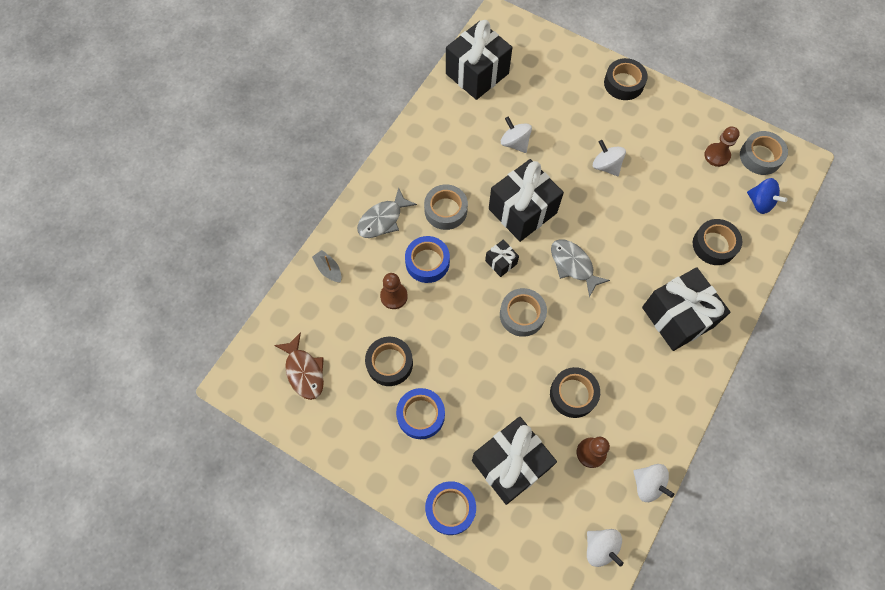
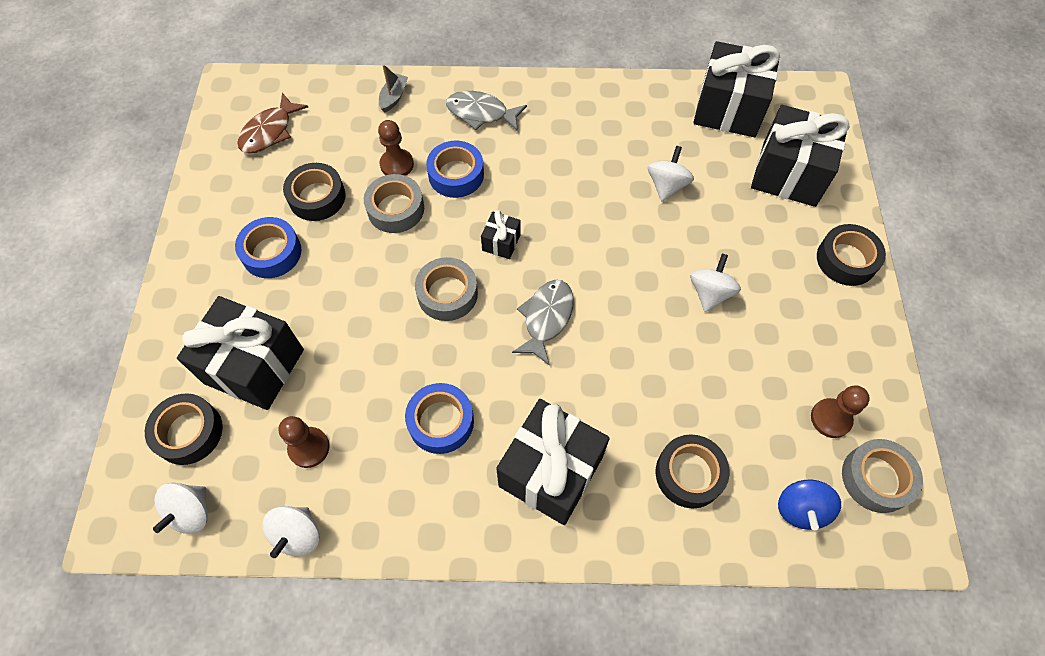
camera: 60 degrees right, 5 degrees down
grey tape [424,184,468,230] -> grey tape moved to [364,174,424,233]
blue tape [425,481,476,535] -> blue tape moved to [405,383,474,454]
black gift [489,159,564,242] -> black gift moved to [751,105,849,207]
black tape [550,367,600,418] -> black tape moved to [145,393,223,465]

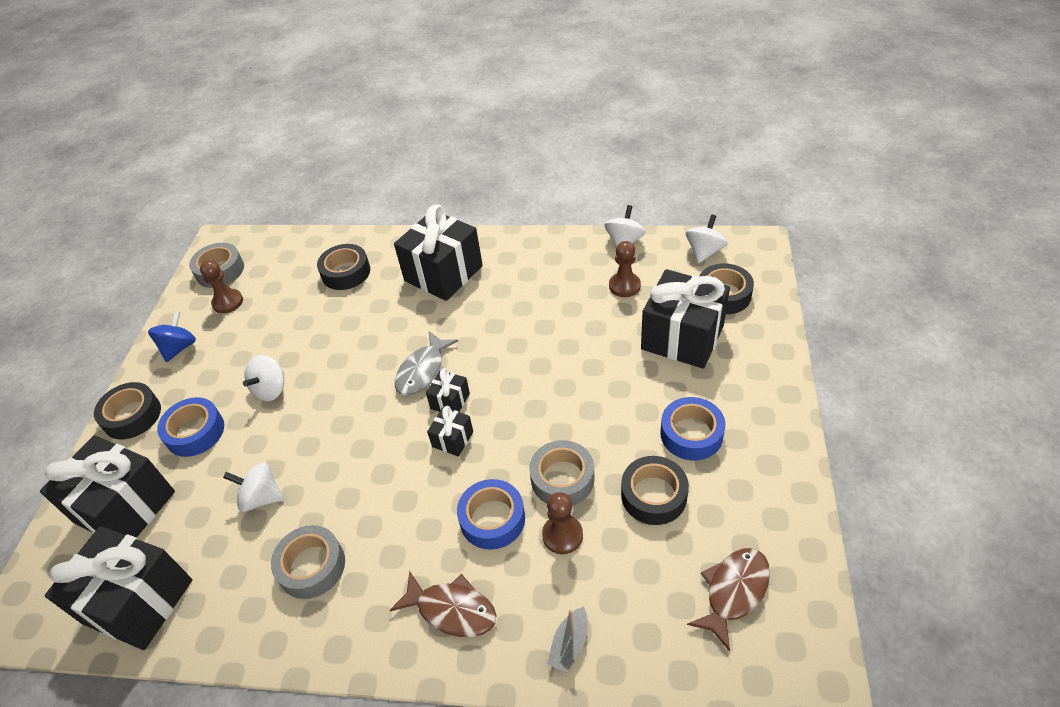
camera: 170 degrees left, 15 degrees down
blue tape [405,383,474,454] -> blue tape moved to [157,397,224,457]
grey tape [415,257,478,321] -> grey tape moved to [271,525,345,599]
grey fish [446,91,527,131] -> brown fish [390,570,497,637]
white spinning top [648,146,694,201] -> white spinning top turned 75 degrees clockwise [223,462,284,512]
blue spinning top [778,480,841,530] -> blue spinning top moved to [148,311,196,362]
none -> black gift [426,368,470,412]

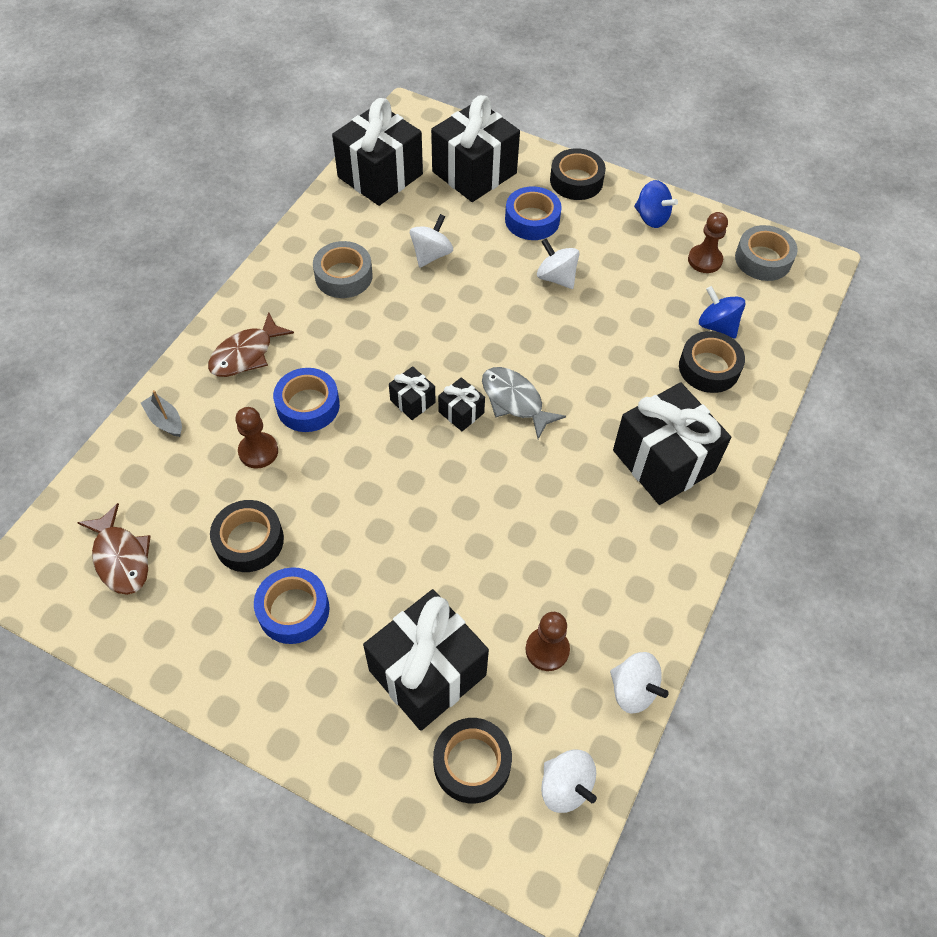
camera: 105 degrees right, 10 degrees up
grey tape [529,440,595,506] -> none
none -> blue spinning top [699,286,745,339]

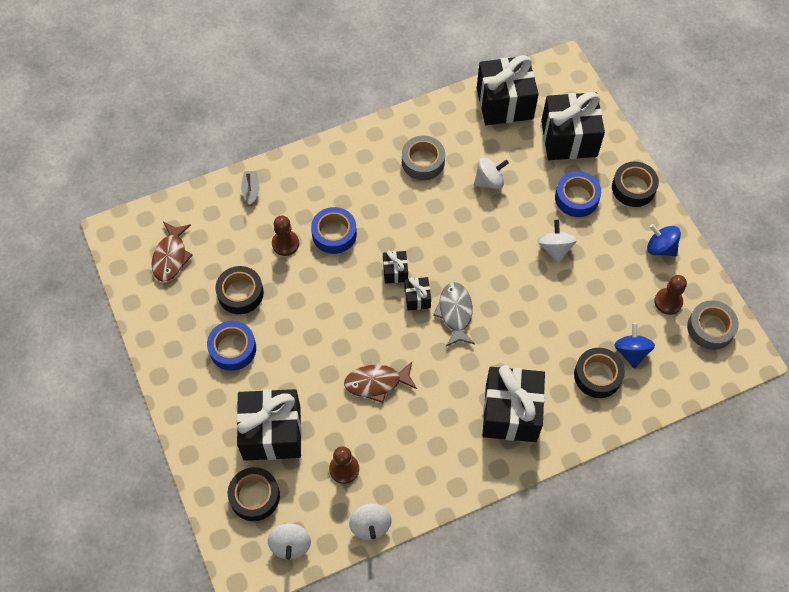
camera: 40 degrees right, 5 degrees up
brown fish [208,312,294,377] -> brown fish moved to [344,362,417,403]
blue spinning top [634,180,678,228] -> blue spinning top turned 135 degrees clockwise [647,224,681,256]

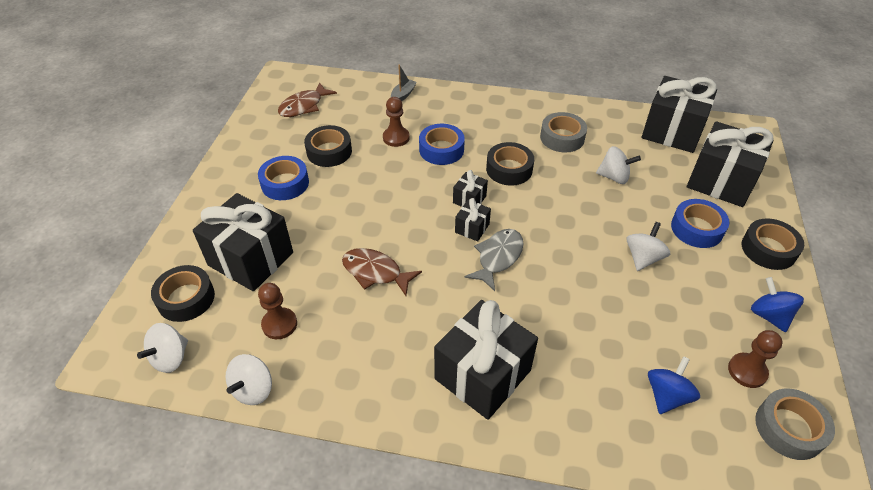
camera: 35 degrees right, 15 degrees down
black tape [574,348,625,398] -> black tape moved to [486,142,534,186]

